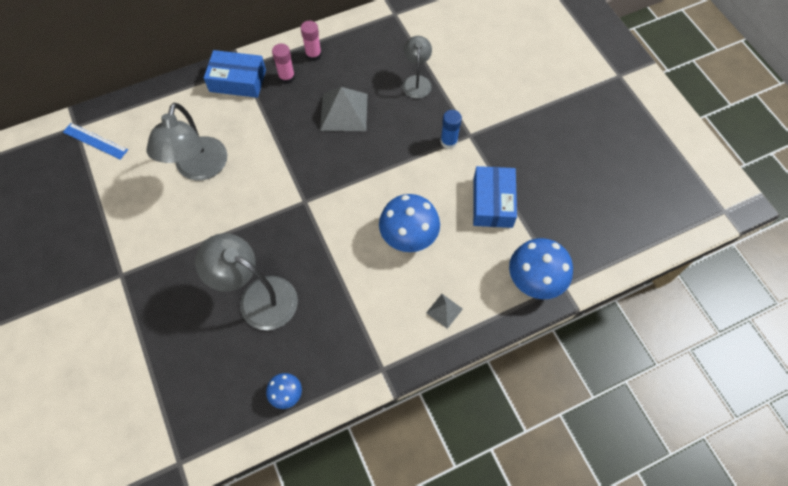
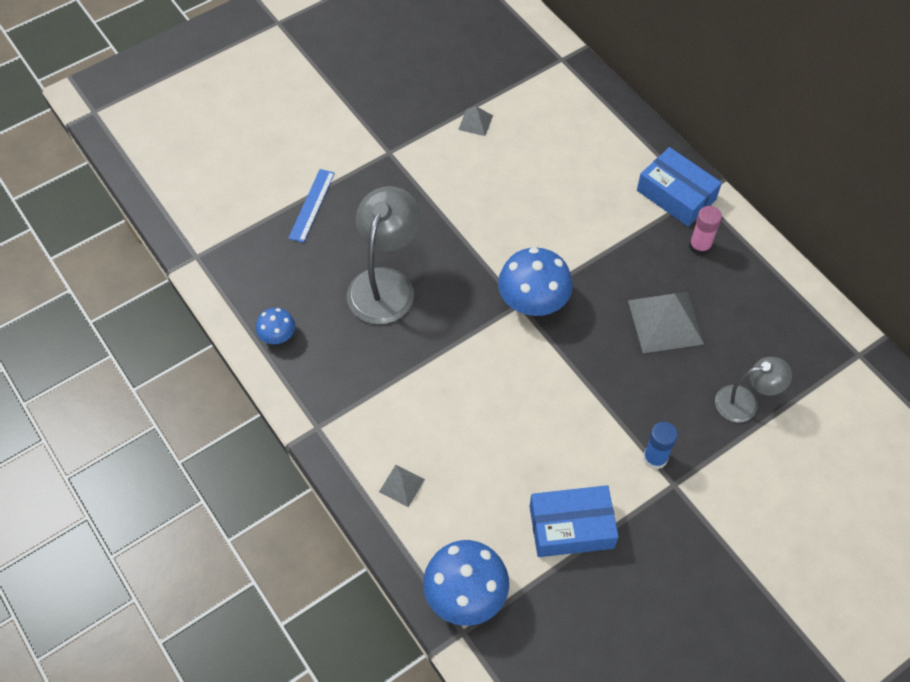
camera: 80 degrees right, 5 degrees down
blue ruler [63,123,128,160] -> blue ruler moved to [288,169,335,243]
grey lamp [147,103,227,180] -> none
blue box [204,50,266,98] -> blue box turned 45 degrees counterclockwise [637,147,722,227]
pink glue stick [301,21,322,61] -> none
blue mushroom [379,194,440,252] -> blue mushroom moved to [498,247,573,316]
none -> grey pyramid [458,106,493,136]

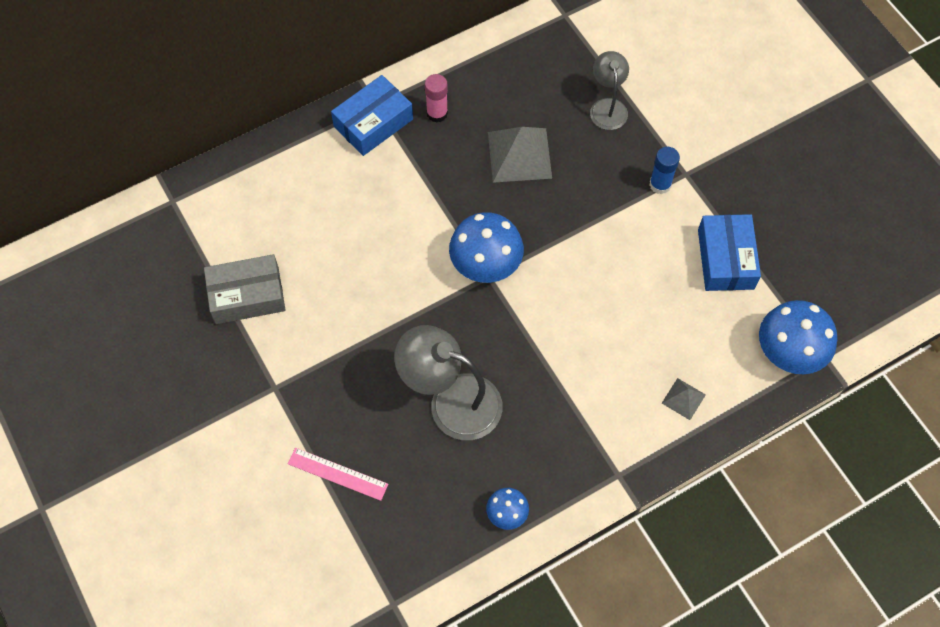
camera: 85 degrees left, 5 degrees up
blue ruler [288,169,335,243] -> pink ruler [288,448,388,501]
grey pyramid [458,106,493,136] -> grey box [204,254,286,324]

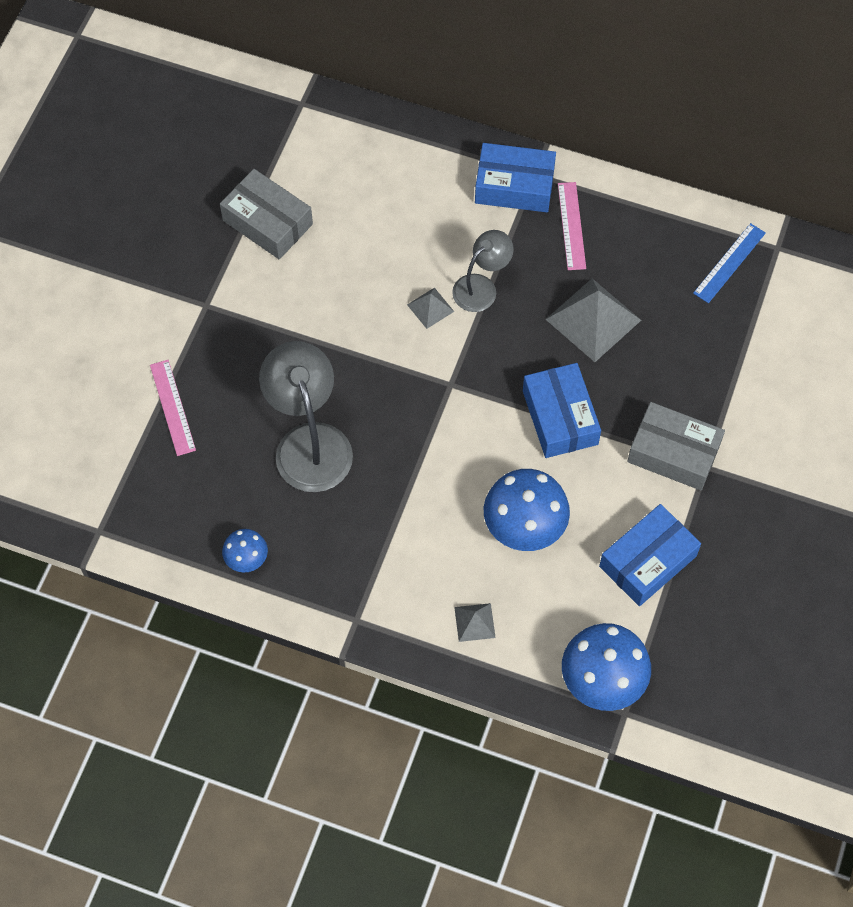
camera: 50 degrees right, 0 degrees up
pink glue stick [425,74,448,123] -> pink ruler [558,182,586,270]
blue mushroom [449,212,524,283] -> blue mushroom moved to [484,469,570,551]
grey lamp [590,51,629,130] -> grey lamp moved to [452,230,514,312]
blue glue stick [649,147,680,194] -> grey box [627,402,725,491]
none -> grey pyramid [407,287,454,329]
none -> blue box [523,363,601,458]
none -> blue ruler [693,223,766,303]

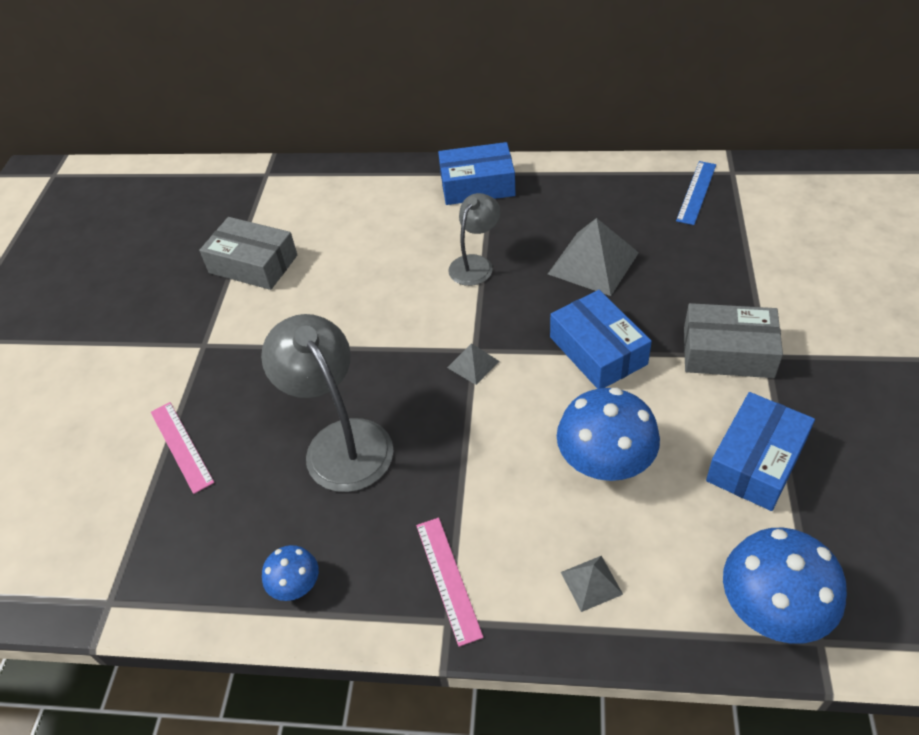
camera: 10 degrees left, 15 degrees down
grey pyramid [407,287,454,329] -> grey pyramid moved to [447,343,500,385]
pink ruler [558,182,586,270] -> pink ruler moved to [416,518,484,647]

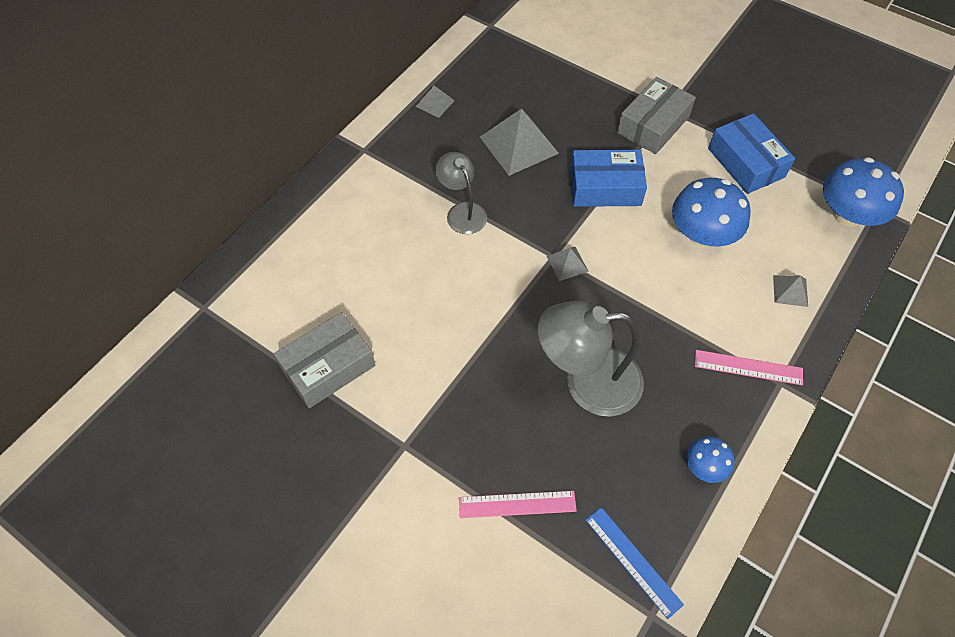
camera: 65 degrees left, 10 degrees up
blue box [438,142,516,205] -> none
blue ruler [676,161,716,225] -> blue ruler moved to [586,507,684,619]
none -> grey pyramid [416,85,455,118]

